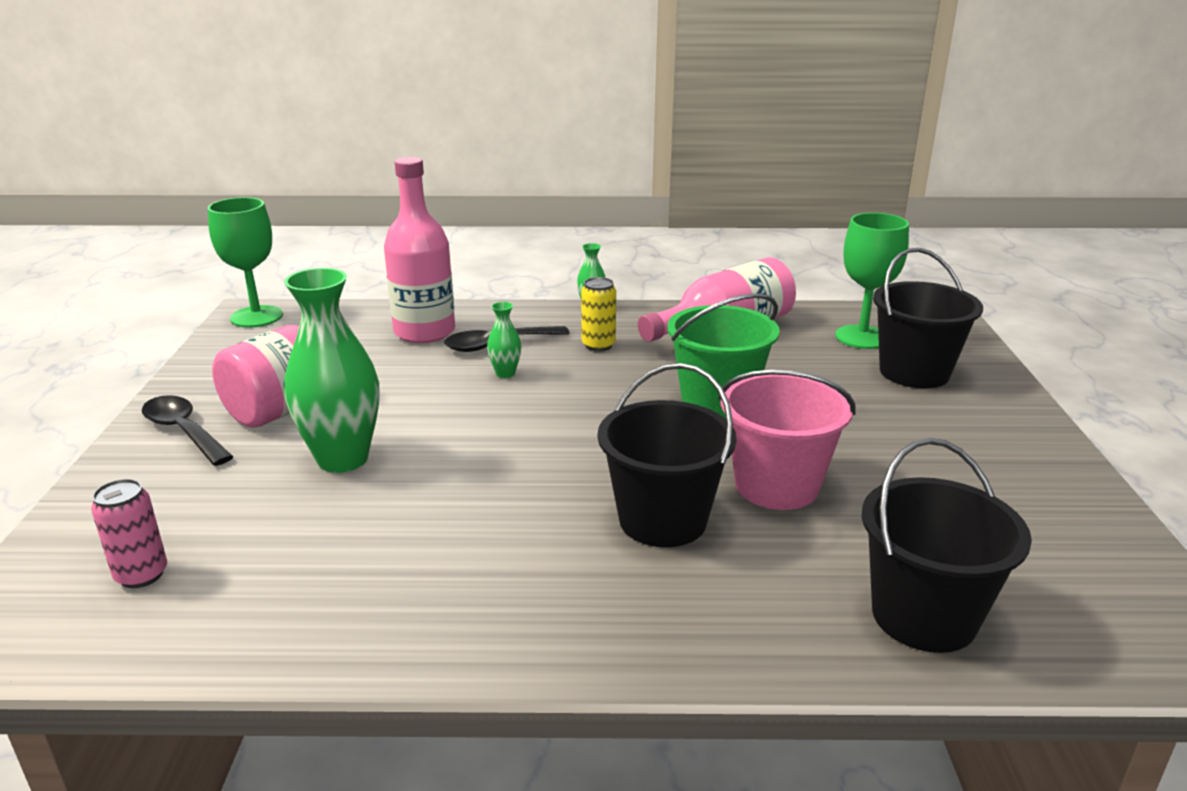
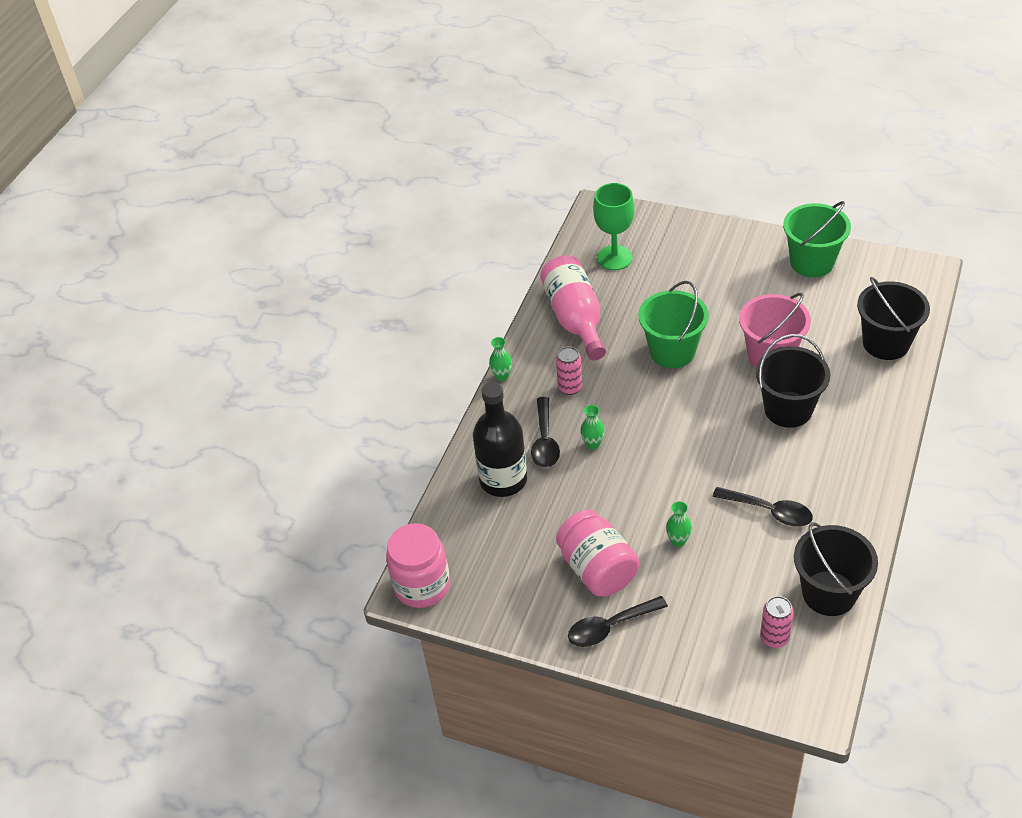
camera: 65 degrees left, 20 degrees up
green goblet [208,197,283,328] -> pink jar [386,523,450,608]
green vase [284,268,379,473] -> green vase [666,501,692,547], size x0.45
pink bottle [384,157,455,343] -> black bottle [473,382,527,497]
yellow can [581,277,616,352] -> pink can [556,346,582,395]
black bucket [873,248,983,388] -> black bucket moved to [794,522,878,616]
none -> black spoon [712,487,813,527]
none -> green bucket [783,201,851,277]

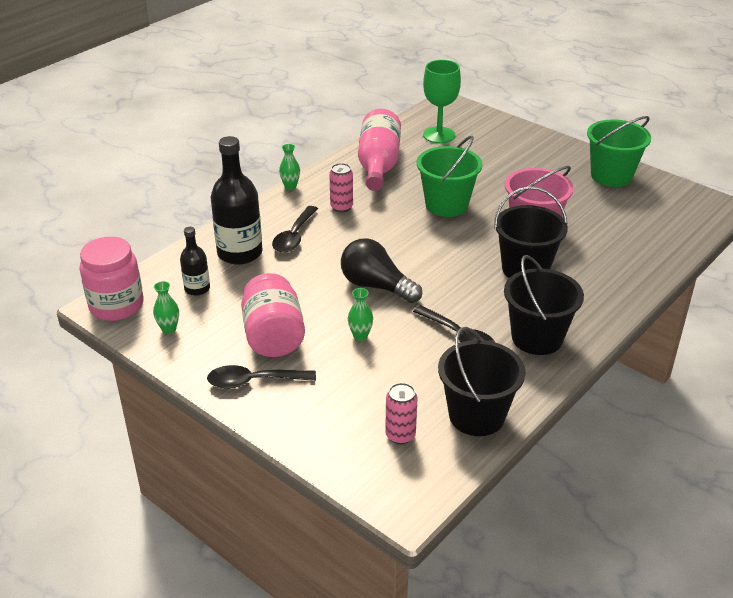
camera: 15 degrees right, 10 degrees down
green vase [580,405,605,450] -> green vase moved to [153,281,179,334]
black bucket [857,277,930,360] -> black bucket moved to [504,255,584,355]
none -> black bottle [180,227,210,296]
none -> black light bulb [341,238,422,303]

